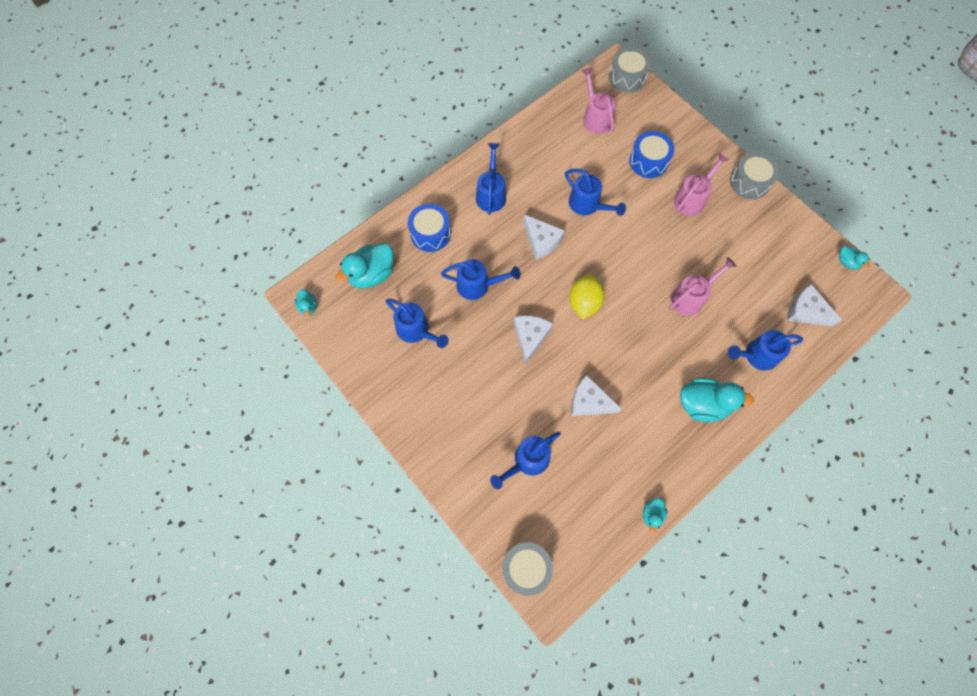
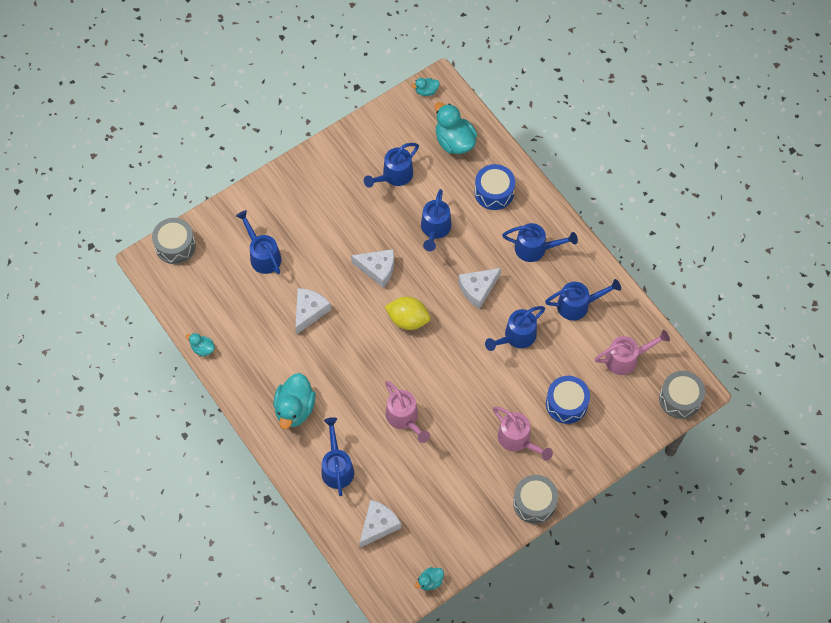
camera: 95 degrees right, 5 degrees down
none -> blue watering can [545,279,621,321]

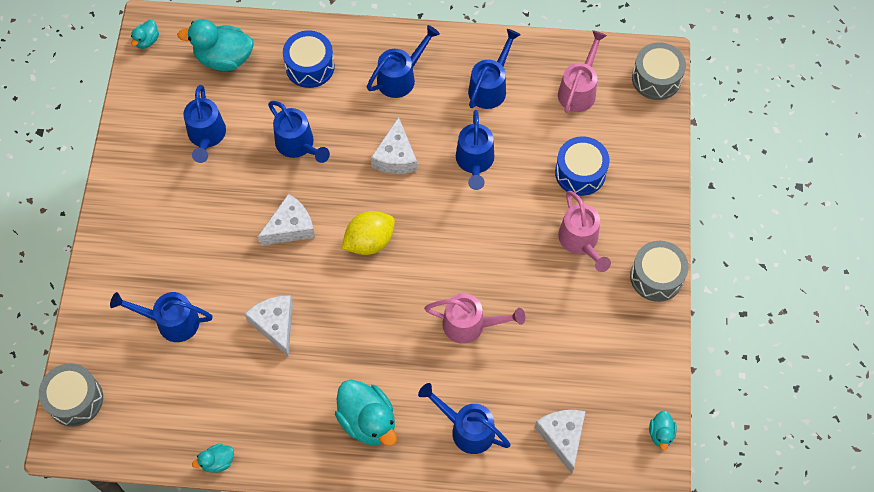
camera: 50 degrees left, 0 degrees up
pink watering can [493,406,553,461] -> pink watering can turned 75 degrees clockwise [558,191,611,272]

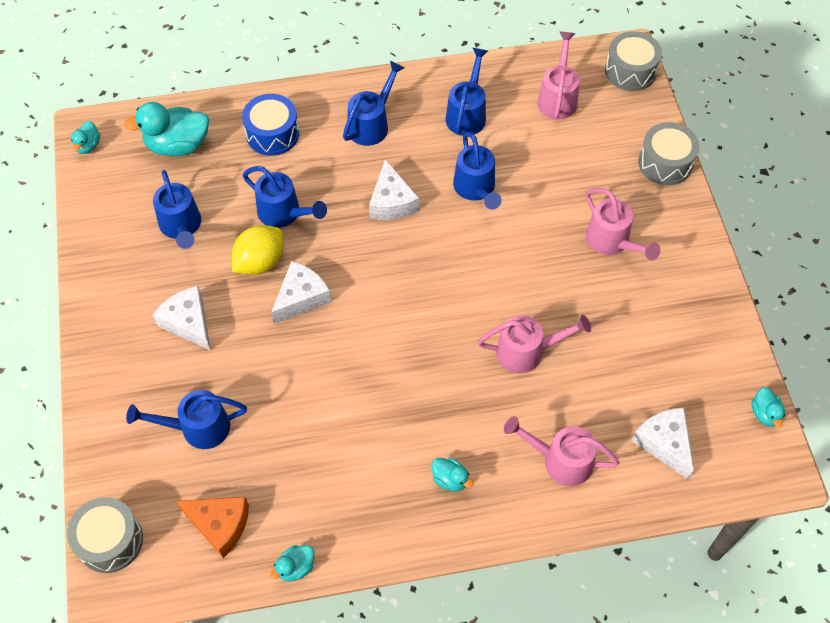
camera: 15 degrees left, 5 degrees down
white cheese [245,295,293,357] -> white cheese moved to [152,286,211,350]
turquoise duck [335,380,397,446] -> turquoise duck [431,458,474,491], size x0.50
yellow lemon [342,211,395,255] -> yellow lemon moved to [232,225,283,275]
blue watering can [418,383,511,454] -> pink watering can [504,416,620,486]
blue drum [555,136,610,196] -> none
grey drum [630,241,689,302] -> grey drum moved to [638,122,699,185]
none -> orange cheese [176,497,249,558]

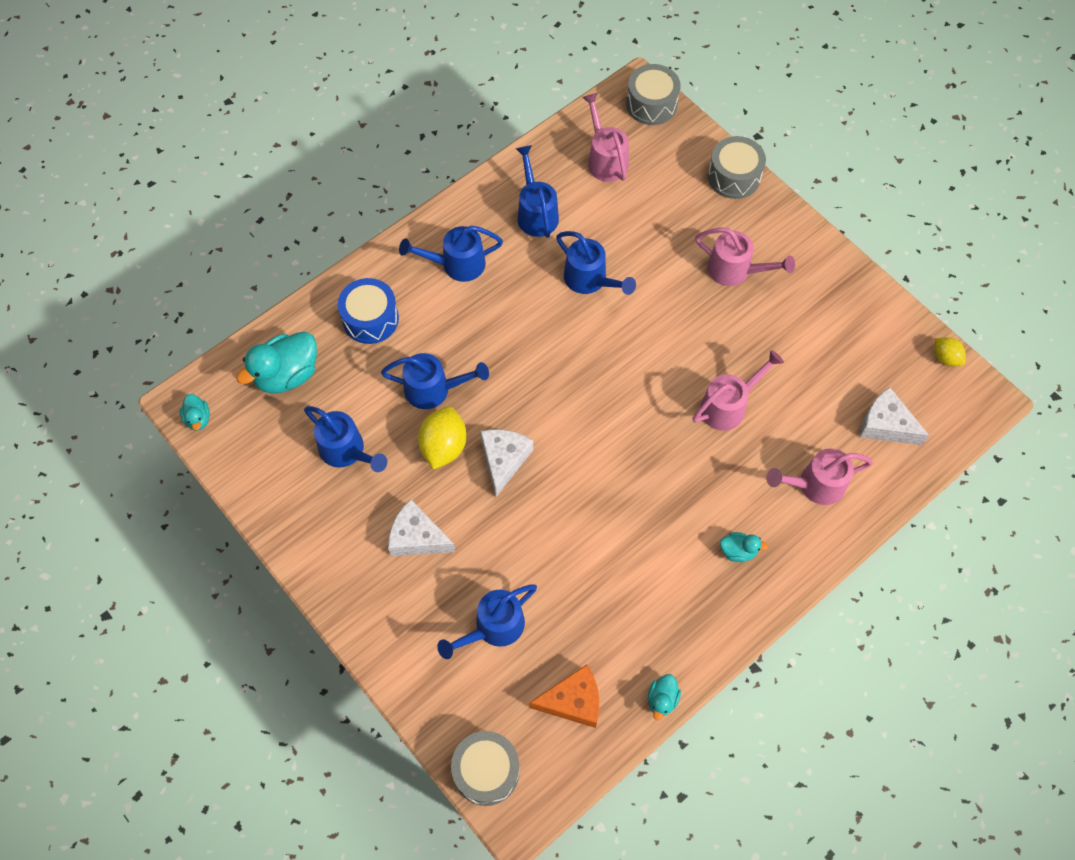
camera: 30 degrees left, 5 degrees up
blue watering can [343,61,404,146] -> blue watering can turned 105 degrees counterclockwise [399,226,503,282]
white cheese [369,159,419,220] -> none
turquoise duck [752,387,785,427] -> yellow lemon [935,337,966,366]

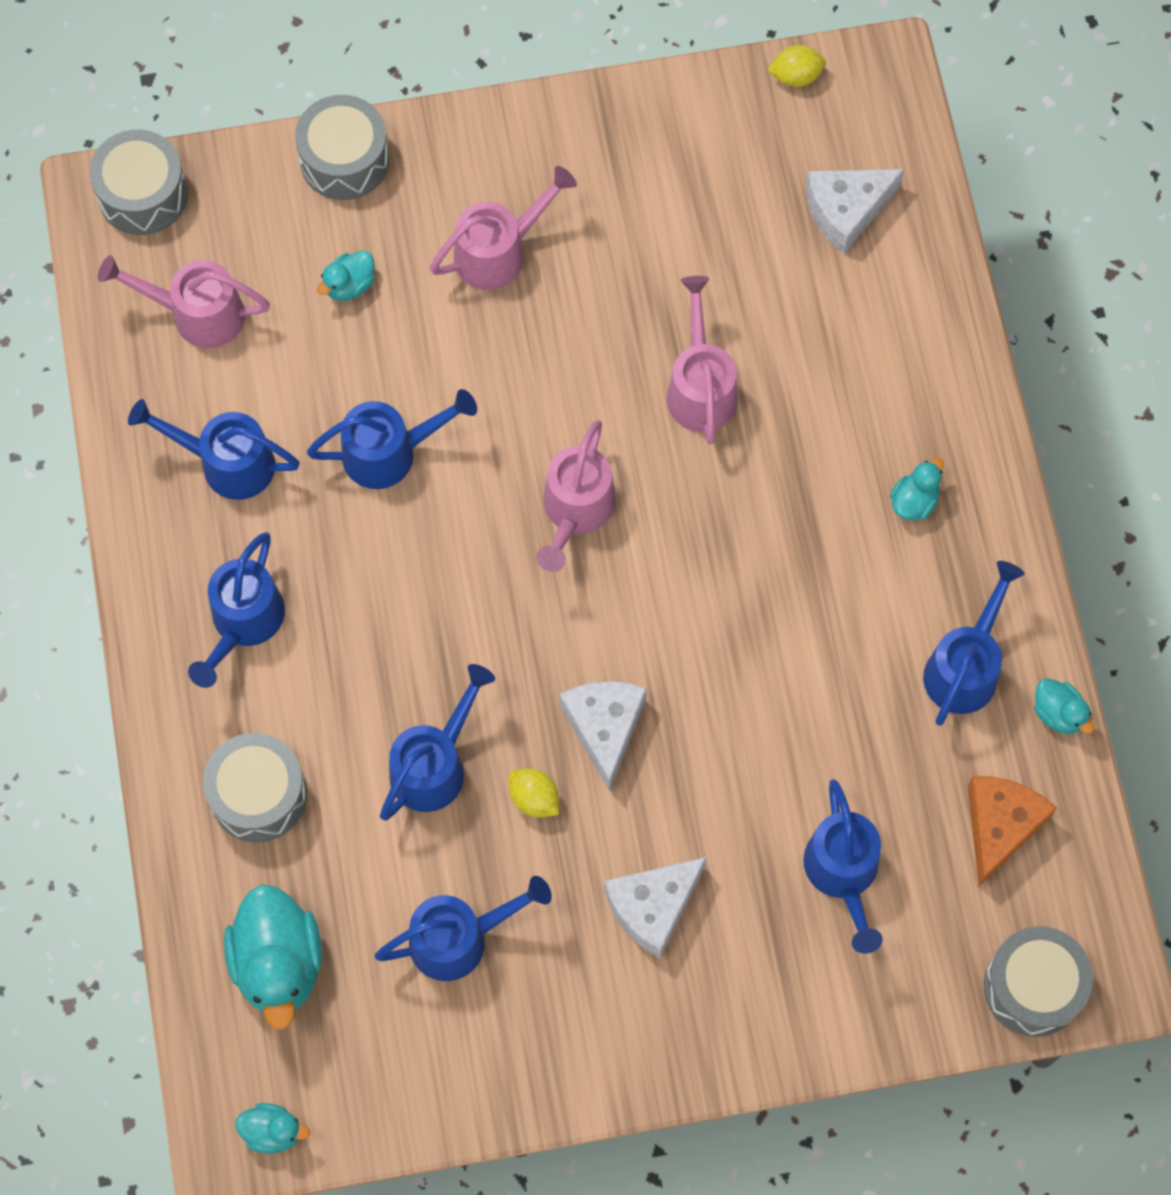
camera: 60 degrees left, 5 degrees up
blue drum [338,278,399,344] -> grey drum [203,733,307,842]
yellow lemon [418,407,467,470] -> yellow lemon [509,768,559,817], size x0.58
white cheese [480,429,533,497] -> white cheese turned 45 degrees clockwise [559,681,647,791]
pink watering can [767,448,873,505] -> pink watering can moved to [536,420,616,572]
none -> turquoise duck [317,251,374,301]
none -> blue watering can [923,561,1025,726]

